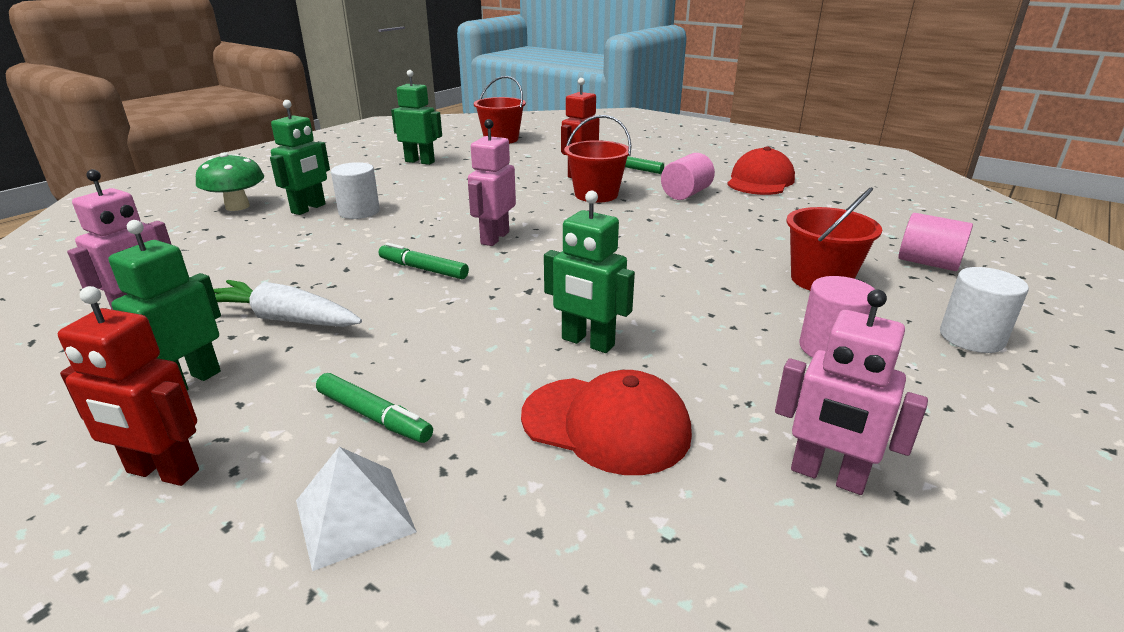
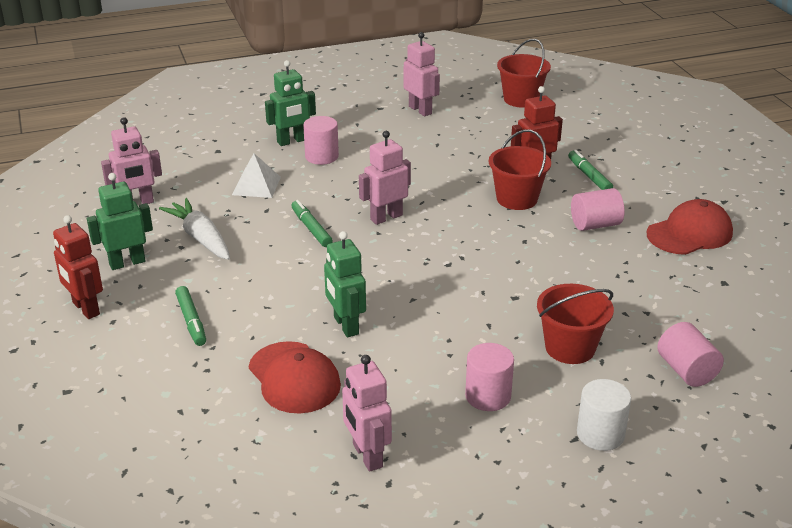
camera: 35 degrees right, 5 degrees up
green mushroom [196,152,264,211] -> none
white pyramid [296,447,417,571] -> white pyramid moved to [232,153,281,198]
white cylinder [331,162,380,219] -> pink cylinder [303,116,339,165]
green robot [391,70,442,165] -> pink robot [404,32,440,116]

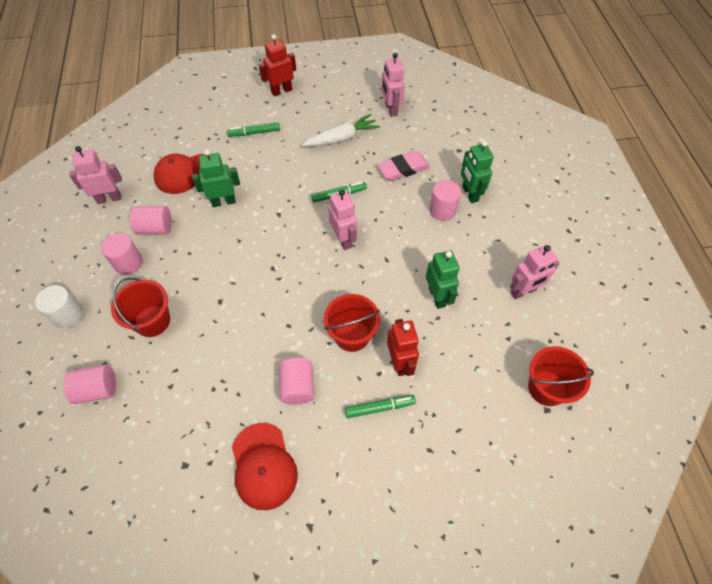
camera: 100 degrees right, 25 degrees up
green robot [87,173,153,270] -> green robot moved to [426,251,460,309]
white pyramid [232,153,281,198] -> pink eraser [377,151,430,181]
none -> pink cylinder [130,206,172,235]

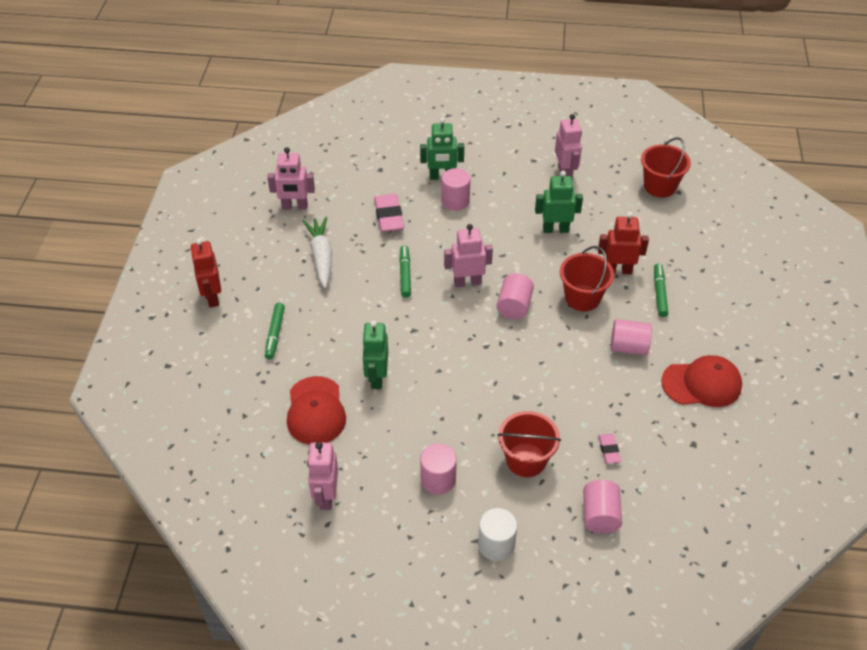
camera: 75 degrees left, 10 degrees down
pink cylinder [130,206,172,235] -> pink cylinder moved to [497,273,534,319]
none -> pink eraser [598,434,621,464]

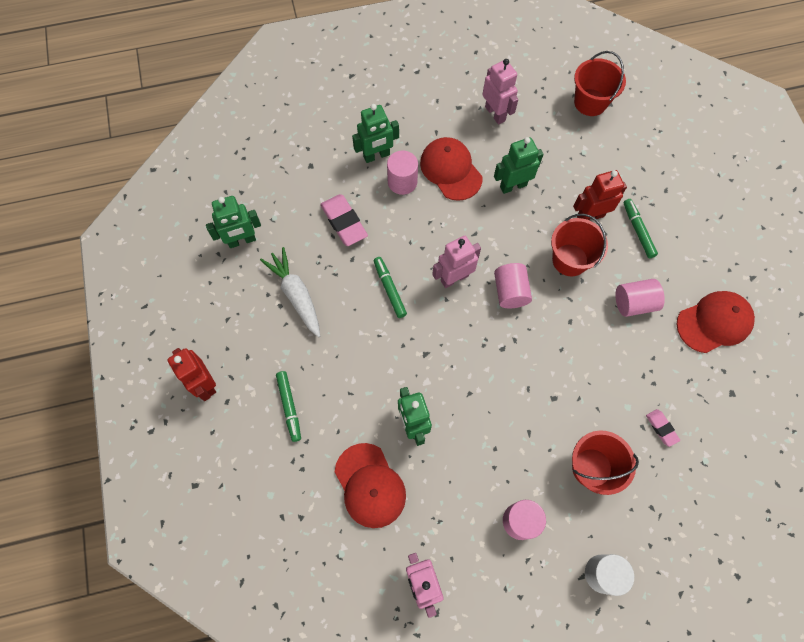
camera: 20 degrees left, 20 degrees up
pink robot [267,147,315,210] -> green robot [206,196,261,248]
pink cylinder [583,480,622,533] -> none
none -> red cap [420,137,483,201]

